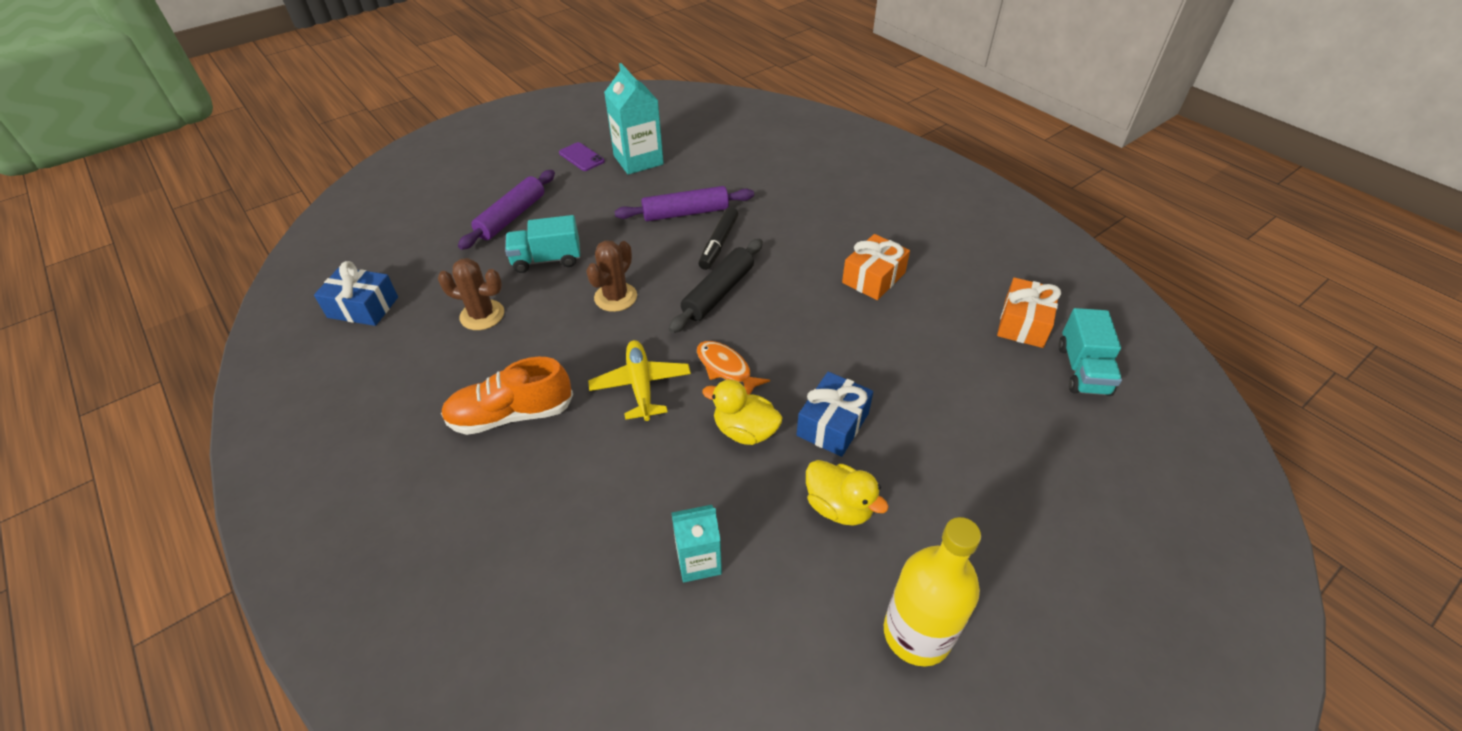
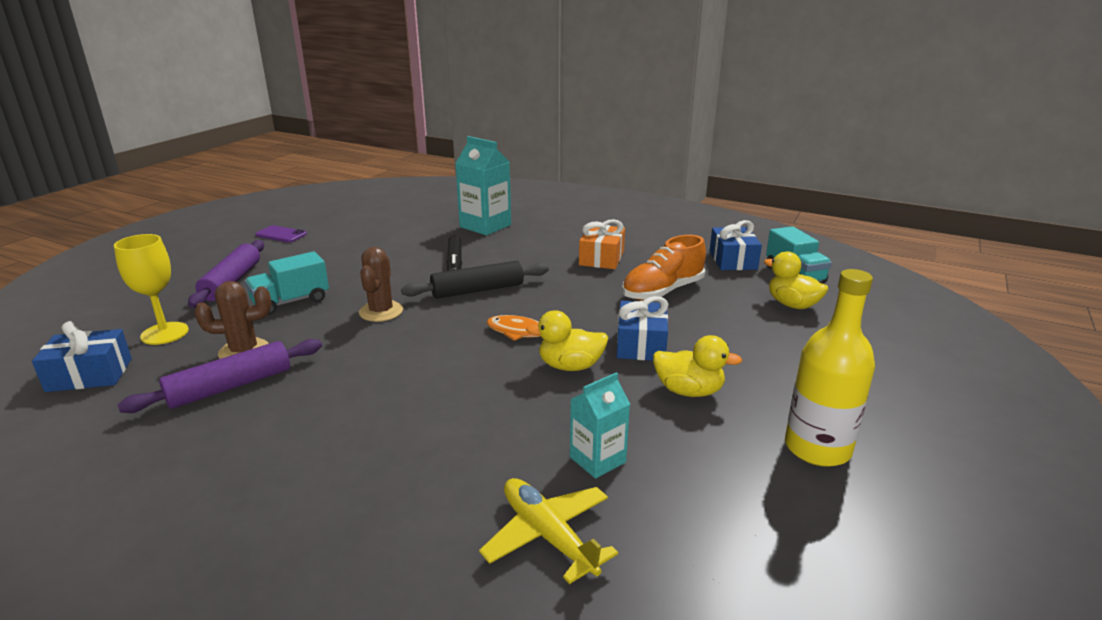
camera: 25 degrees left, 20 degrees down
orange shoe [441,357,573,435] -> orange shoe moved to [622,235,706,301]
yellow plane [588,340,691,421] -> yellow plane moved to [479,478,618,584]
turquoise carton [604,63,664,175] -> turquoise carton moved to [455,136,511,235]
purple rolling pin [614,186,754,221] -> purple rolling pin moved to [118,339,322,413]
black rolling pin [669,239,763,333] -> black rolling pin turned 60 degrees clockwise [401,261,549,299]
orange gift [997,278,1061,348] -> blue gift [710,220,762,270]
none -> yellow goblet [114,234,189,345]
none -> yellow duck [764,251,828,309]

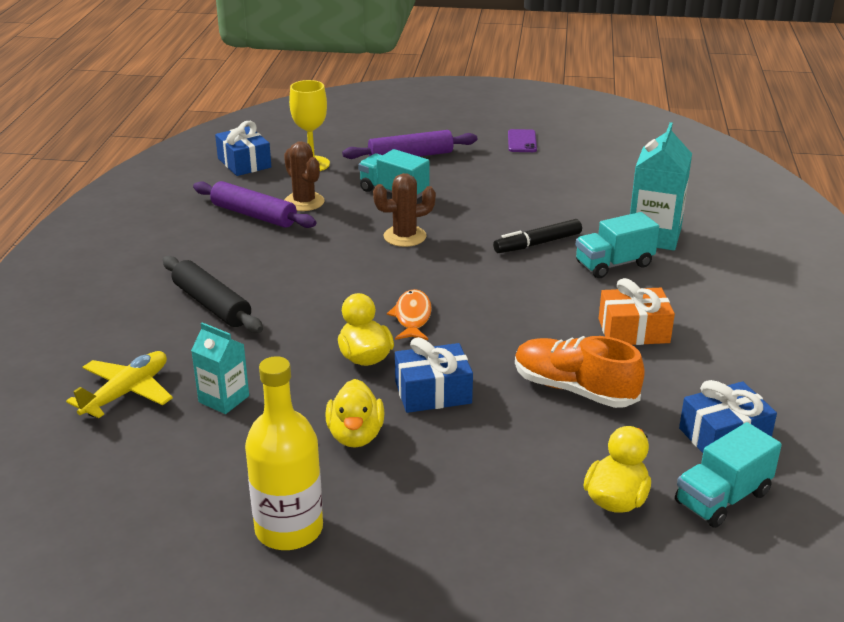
camera: 70 degrees right, 5 degrees up
black rolling pin [401,261,549,299] -> black rolling pin moved to [163,256,263,333]
none -> turquoise truck [576,212,659,278]

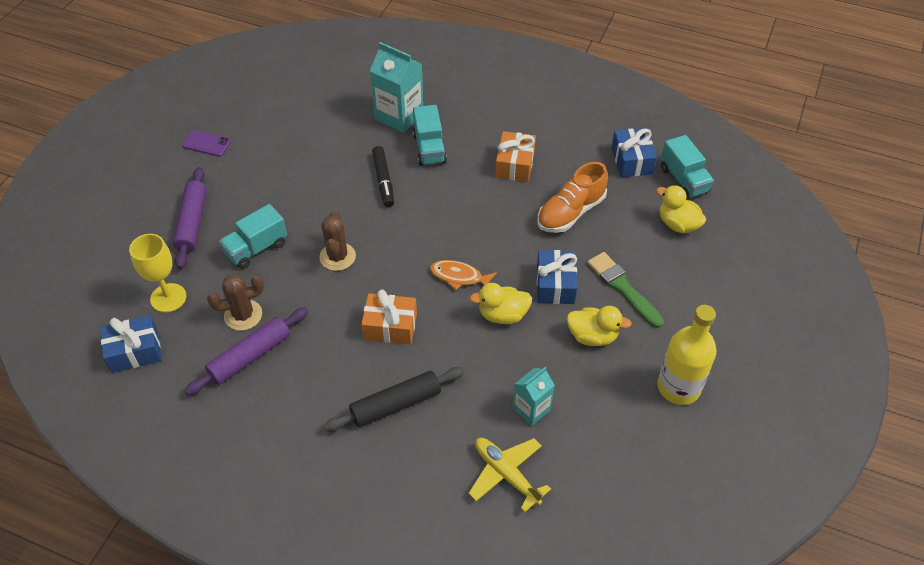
camera: 75 degrees left, 20 degrees up
none -> orange gift [361,289,417,344]
none -> green brush [587,252,664,328]

